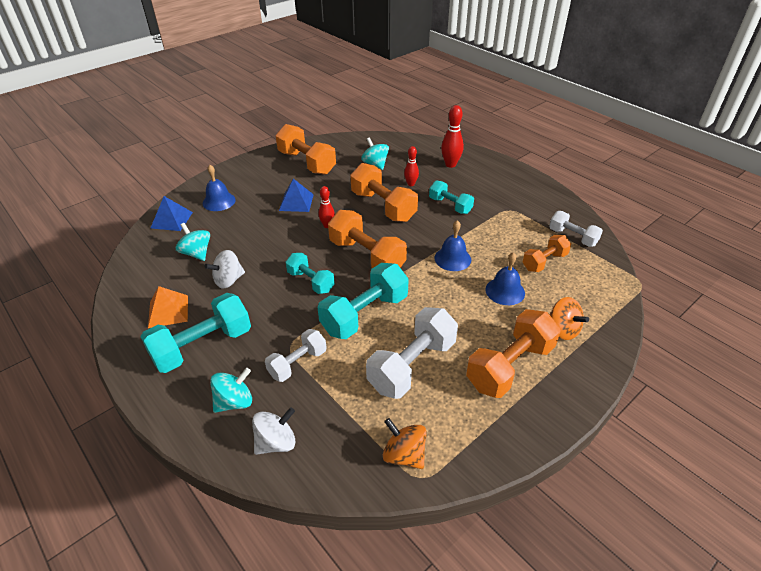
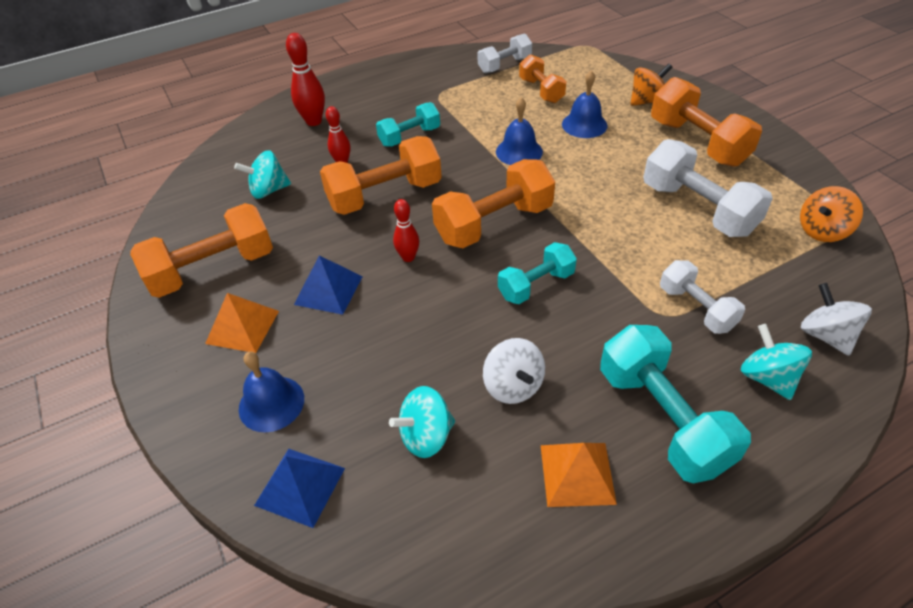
camera: 75 degrees left, 5 degrees up
turquoise dumbbell [318,263,409,339] -> none
none -> orange pyramid [205,293,279,353]

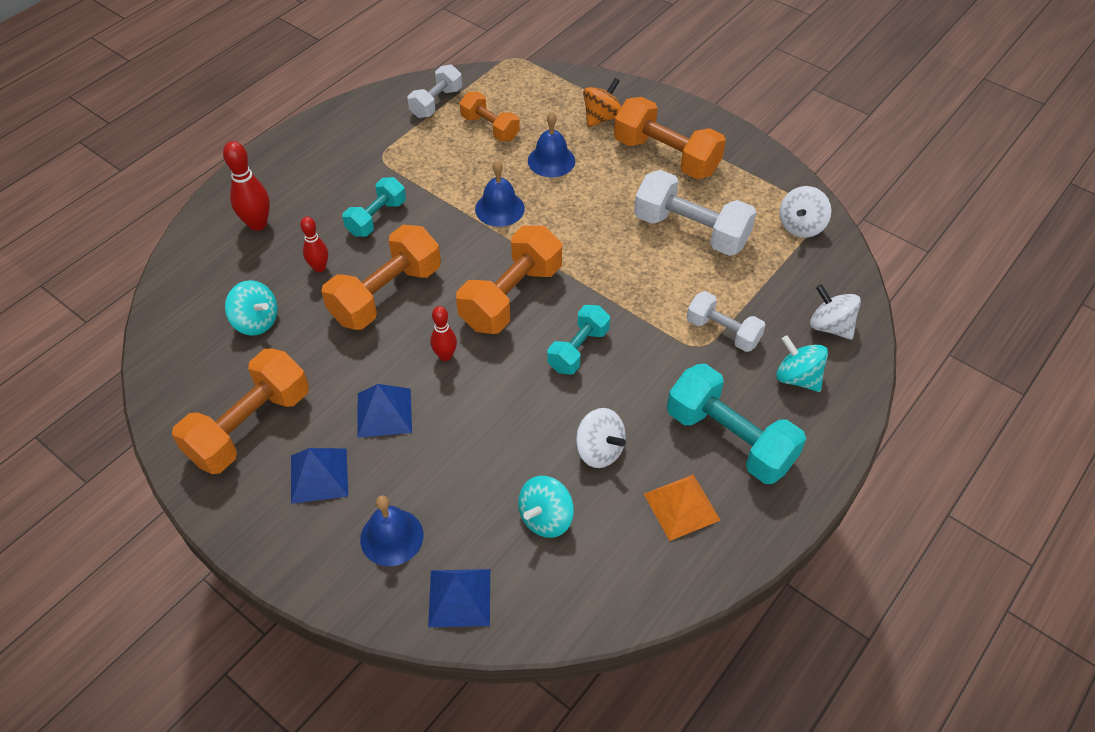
camera: 25 degrees left, 5 degrees up
orange pyramid [205,293,279,353] -> blue pyramid [291,448,348,504]
turquoise spinning top [234,150,291,199] -> turquoise spinning top turned 105 degrees counterclockwise [225,280,277,336]
orange spinning top [800,186,863,242] -> white spinning top [779,186,831,238]

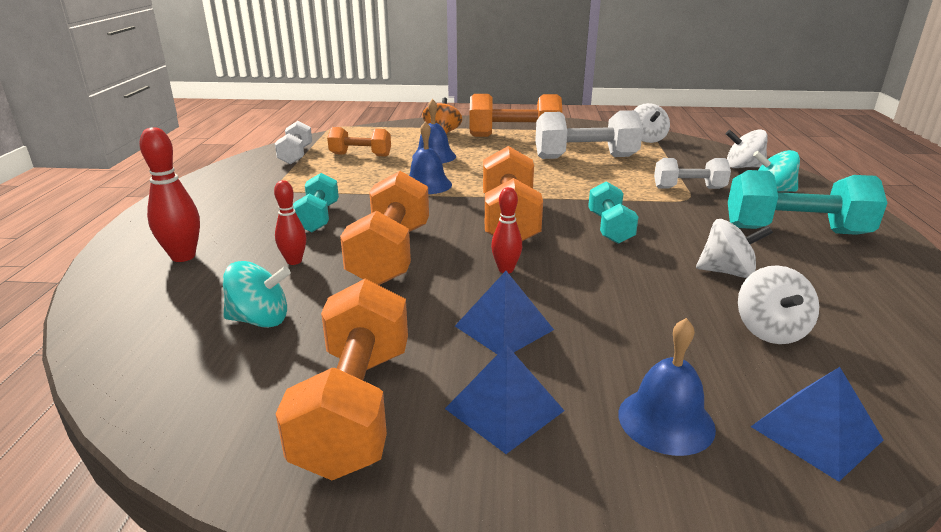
camera: 35 degrees left, 25 degrees down
turquoise spinning top [518,476,574,538] -> white spinning top [738,265,819,344]
orange pyramid [644,474,721,541] -> none

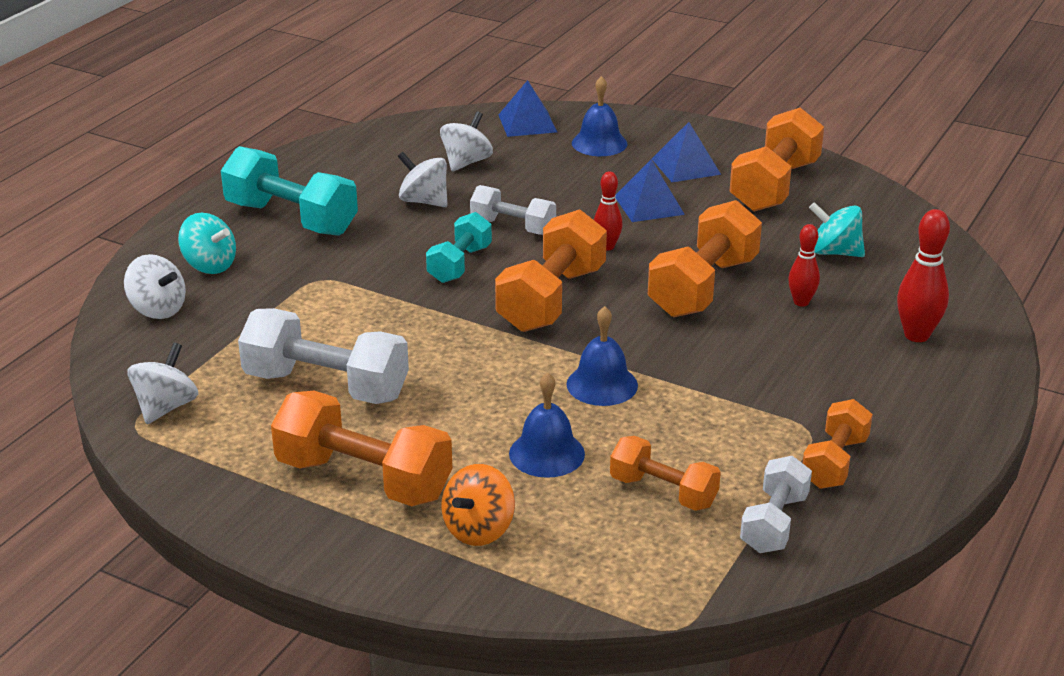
camera: 155 degrees left, 5 degrees up
turquoise dumbbell [293,173,339,233] -> none
white dumbbell [654,158,731,189] -> white dumbbell moved to [470,185,556,235]
none -> orange dumbbell [802,399,873,489]

